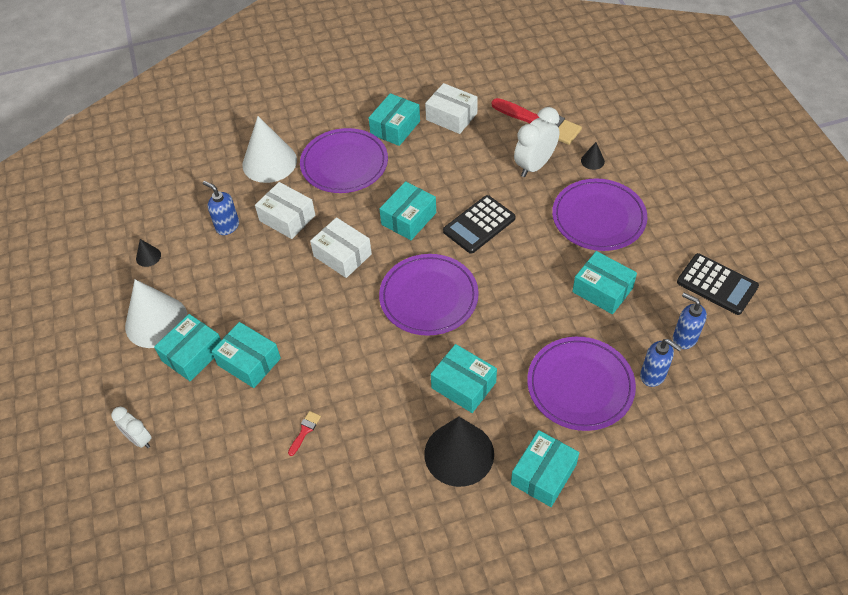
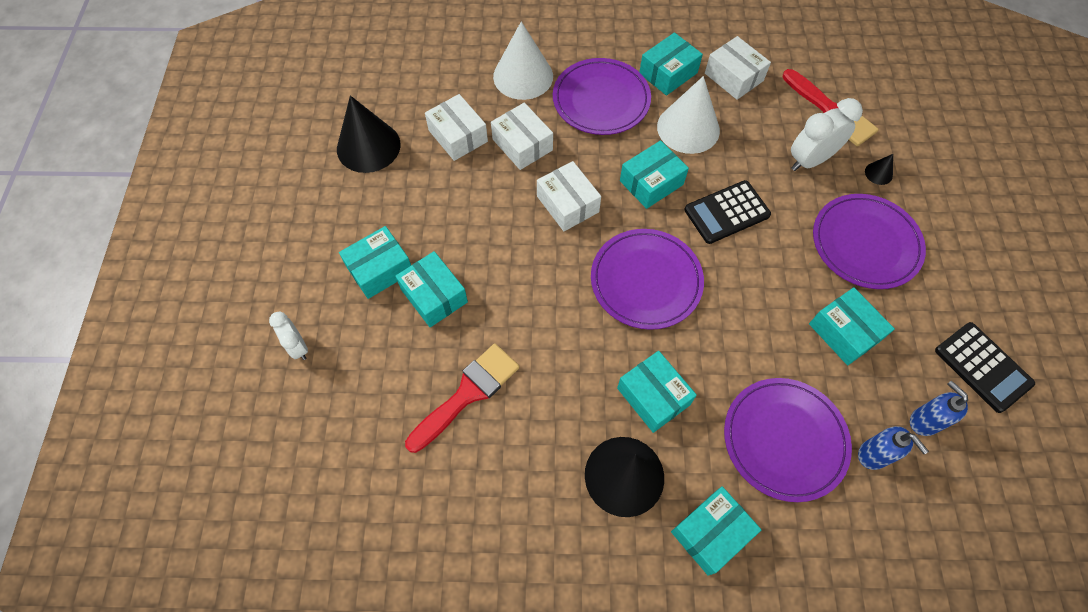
camera: 15 degrees right, 10 degrees up
white cone [125,279,187,348] -> white cone moved to [657,76,720,154]
black cone [136,239,161,267] -> black cone [337,95,401,173], size x2.37
blue soap dispenser [203,181,239,235] -> white box [425,94,488,161]
red brush [288,411,321,456] -> red brush [405,343,520,453], size x2.42

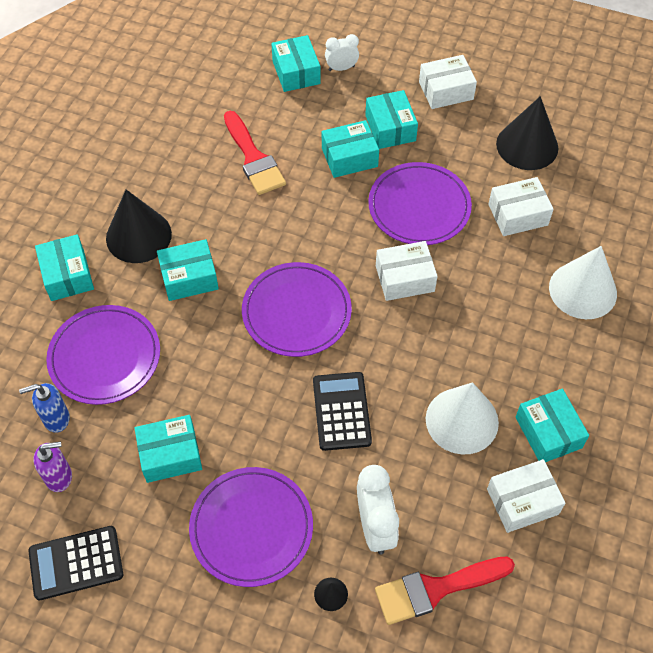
camera: 110 degrees right, 5 degrees down
white box [491,103,553,170] -> white box moved to [419,55,477,109]
purple plate [553,58,651,135] -> purple plate moved to [368,162,472,245]
turquoise box [620,140,689,209] -> turquoise box moved to [271,35,321,92]
blue soap dispenser [910,380,968,436] -> purple soap dispenser [33,442,72,492]

